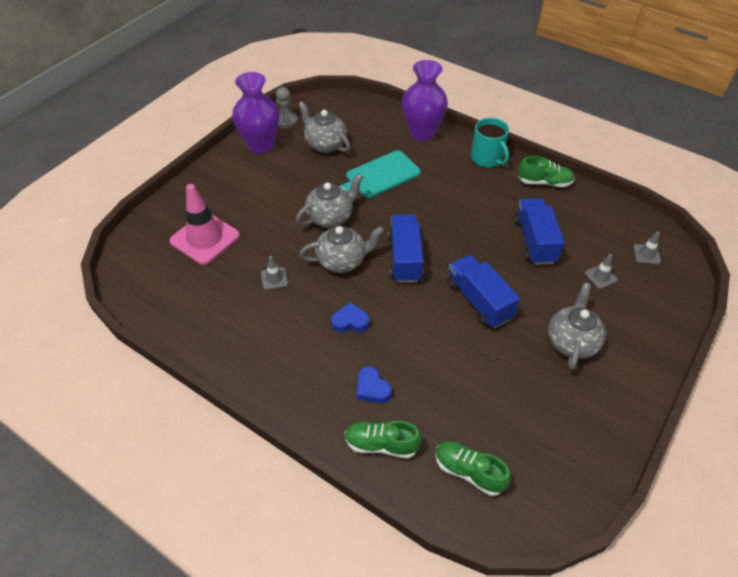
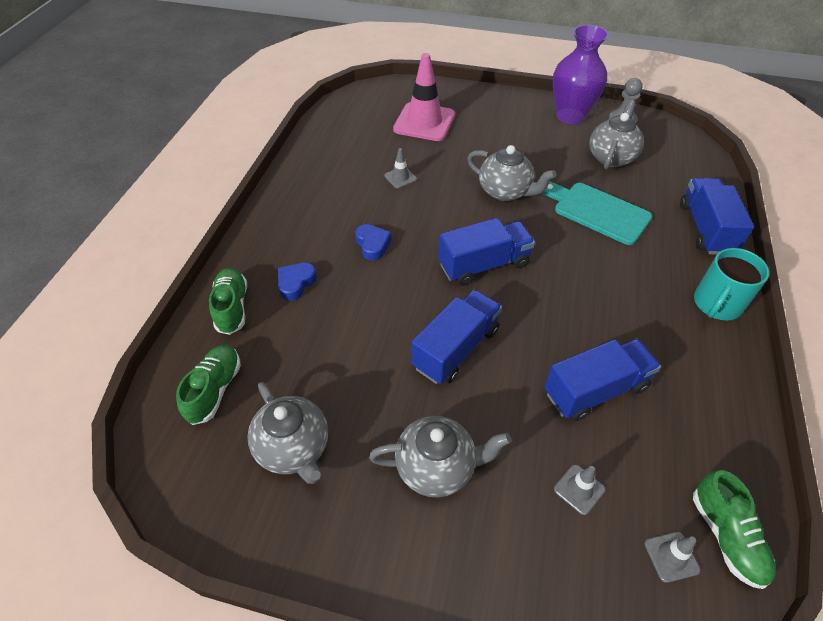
camera: 70 degrees right, 0 degrees up
grey teapot [299,226,384,273] -> grey teapot moved to [247,382,328,484]
purple vase [402,60,448,141] -> blue truck [680,178,754,255]
green shoe [518,156,575,187] -> green shoe moved to [693,470,776,589]

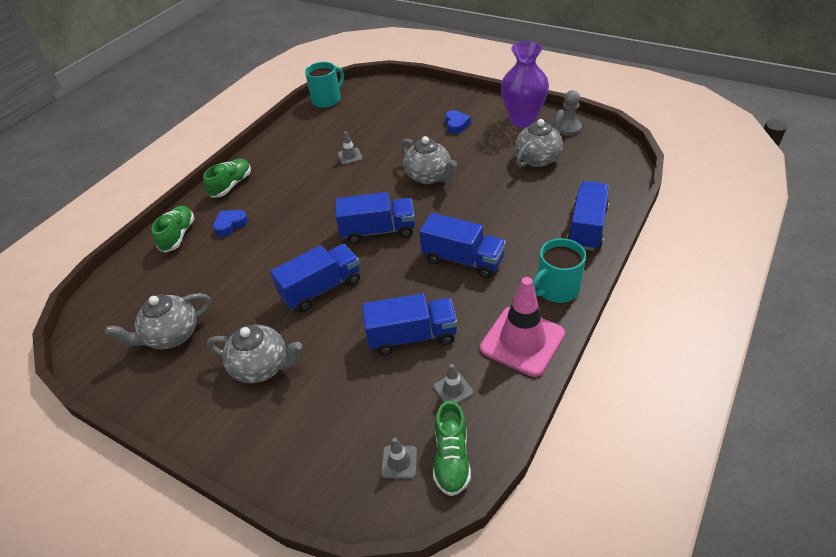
camera: 20 degrees right, 5 degrees down
green shoe [176,345,241,425] -> green shoe moved to [203,159,251,198]
grey teapot [247,382,328,484] -> grey teapot turned 75 degrees clockwise [105,293,211,349]
blue heart [355,224,391,261] -> blue heart moved to [445,110,471,134]
pink traffic cone [393,53,455,141] -> pink traffic cone moved to [480,277,565,377]
turquoise cutting board [542,182,652,245] -> none
grey traffic cone [554,465,605,515] -> grey traffic cone moved to [433,364,473,403]
none -> turquoise mug [305,62,344,108]
none -> blue truck [419,213,506,278]

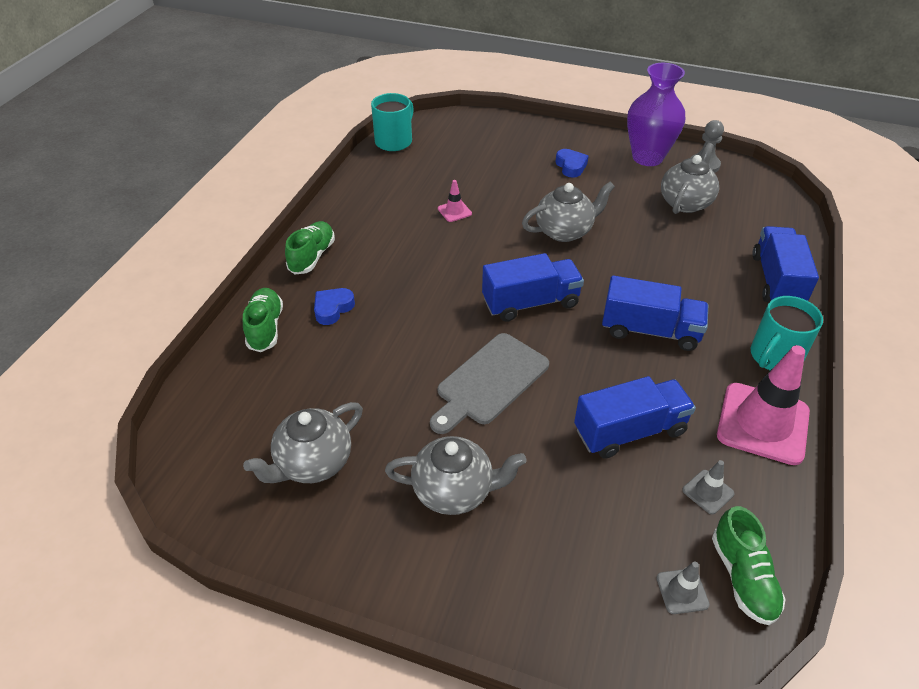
camera: 15 degrees left, 0 degrees up
blue truck [270,244,360,312] -> grey cutting board [430,333,549,434]
grey traffic cone [338,131,363,165] -> pink traffic cone [438,180,472,222]
grey teapot [401,136,457,184] -> grey teapot turned 60 degrees counterclockwise [522,182,615,242]

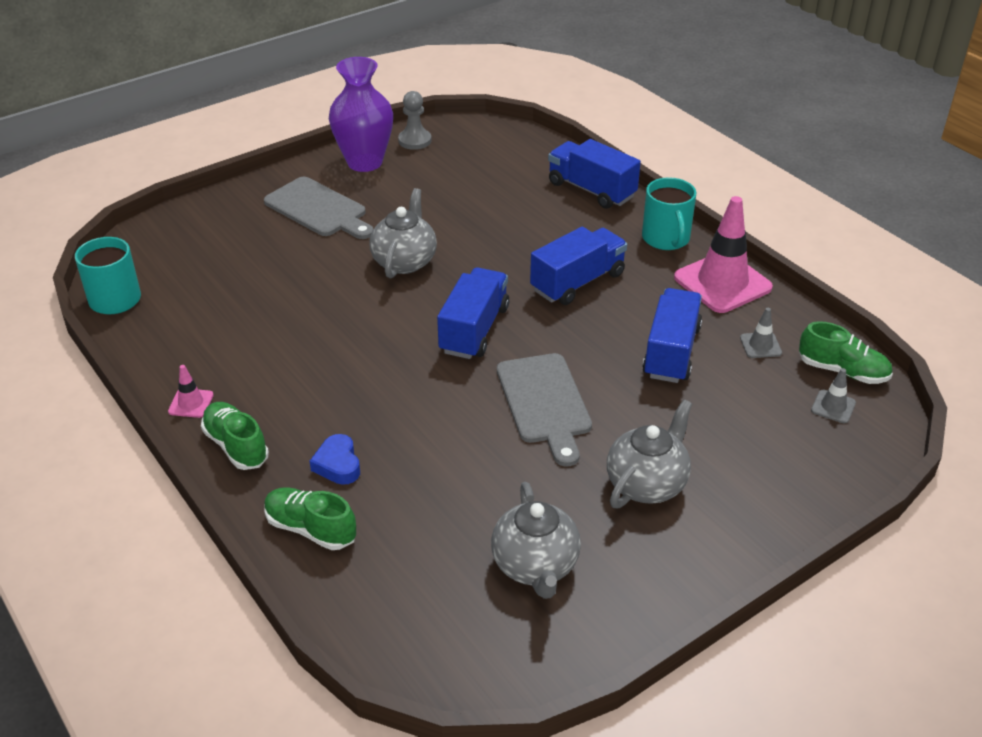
camera: 55 degrees left, 5 degrees down
pink traffic cone [438,180,472,222] -> pink traffic cone moved to [168,365,214,418]
blue heart [555,149,588,178] -> grey cutting board [264,177,373,239]
grey teapot [661,143,719,214] -> none

